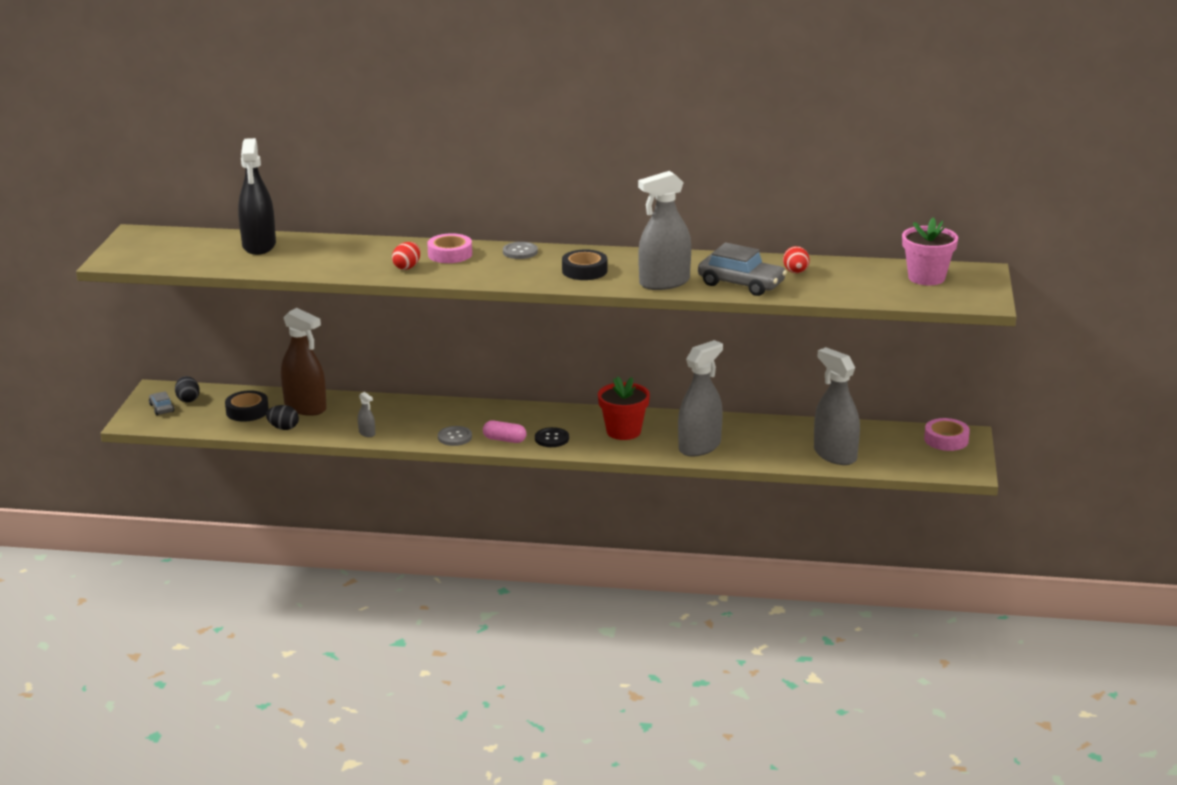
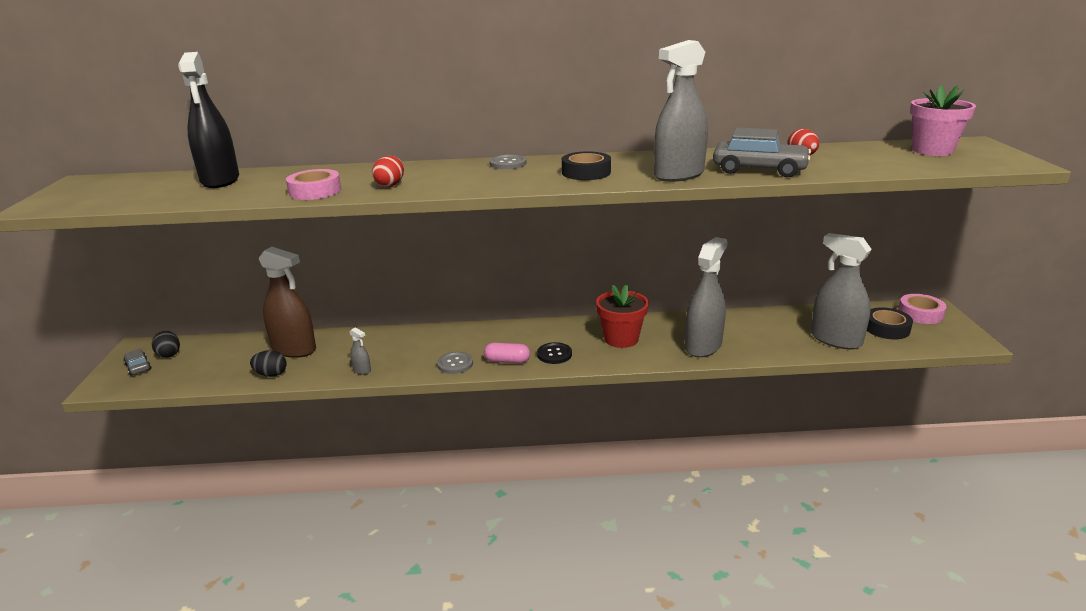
camera: 10 degrees left, 0 degrees up
black tape [225,391,269,421] -> black tape moved to [867,307,913,339]
pink tape [427,233,472,263] -> pink tape moved to [286,169,341,200]

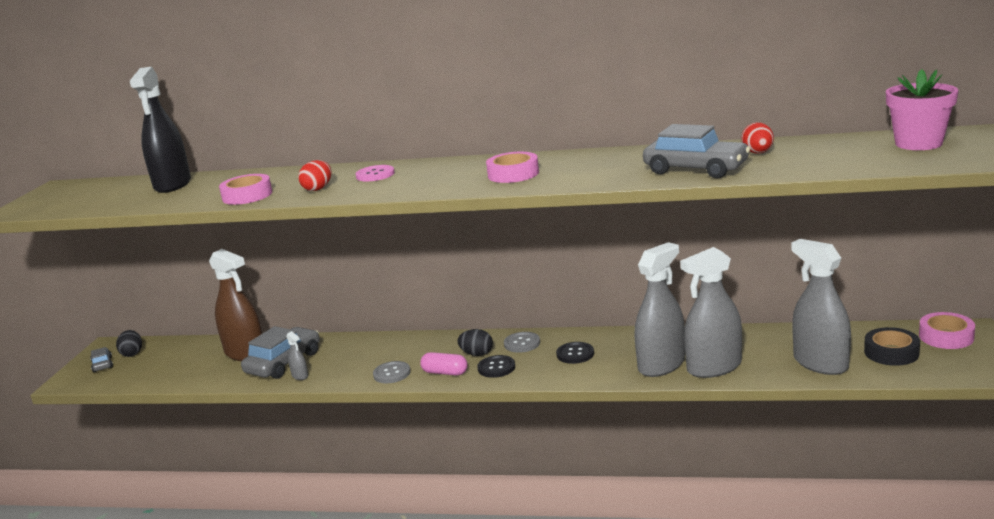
camera: 15 degrees right, 5 degrees down
black egg [250,350,287,377] -> black egg moved to [457,329,493,356]
grey button [489,155,527,169] -> grey button moved to [504,332,540,353]
black tape [562,151,611,180] -> pink tape [486,152,539,183]
red flower pot [596,284,649,348] -> black button [556,342,594,364]
grey spray bottle [654,40,708,182] -> grey spray bottle moved to [680,247,742,378]
none -> grey car [241,326,320,379]
none -> pink button [356,165,395,181]

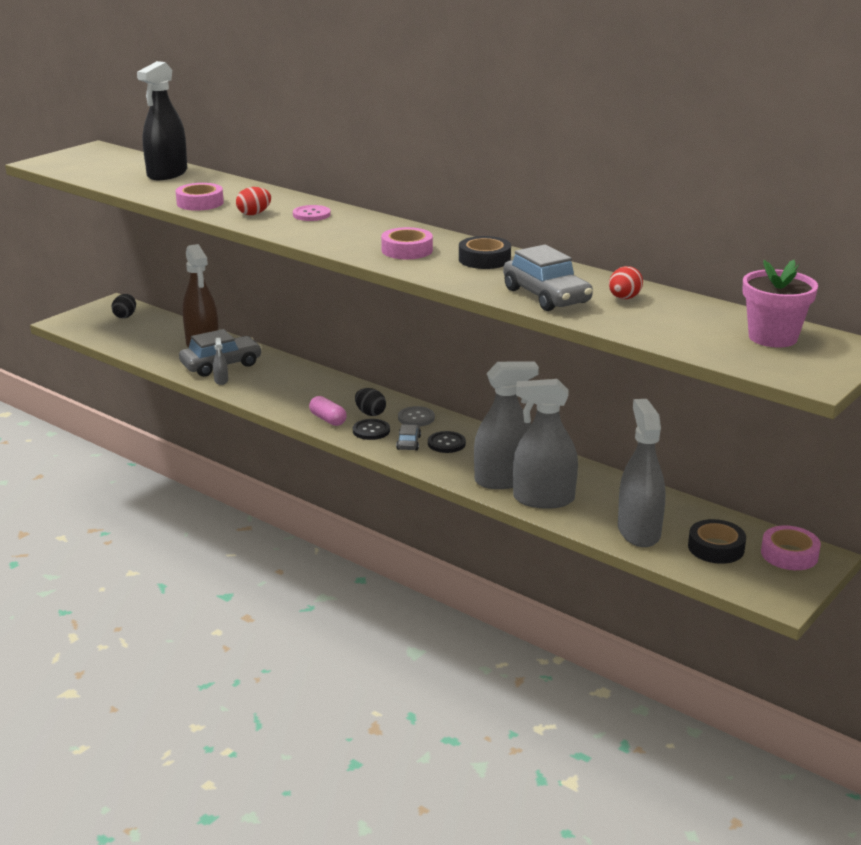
camera: 25 degrees right, 5 degrees up
grey car [91,347,113,372] -> grey car moved to [396,424,421,450]
grey button [373,361,411,383] -> none
none -> black tape [459,236,511,269]

